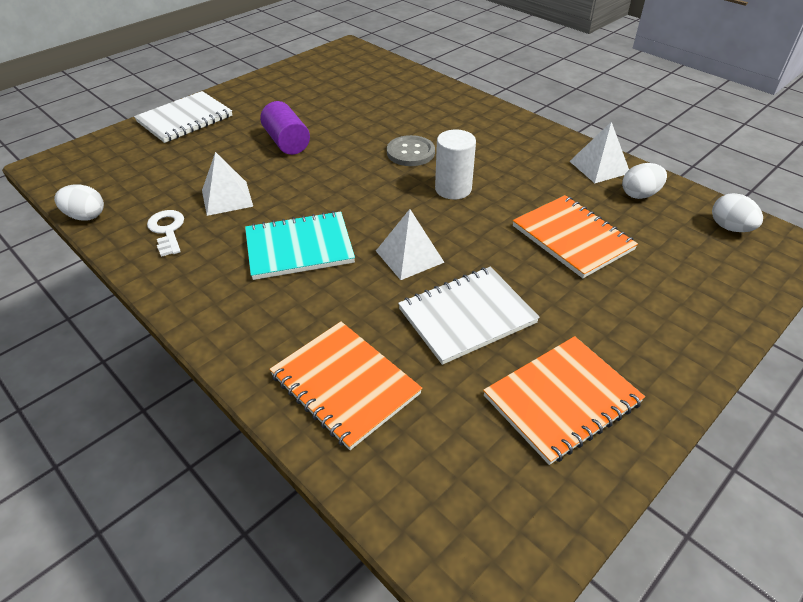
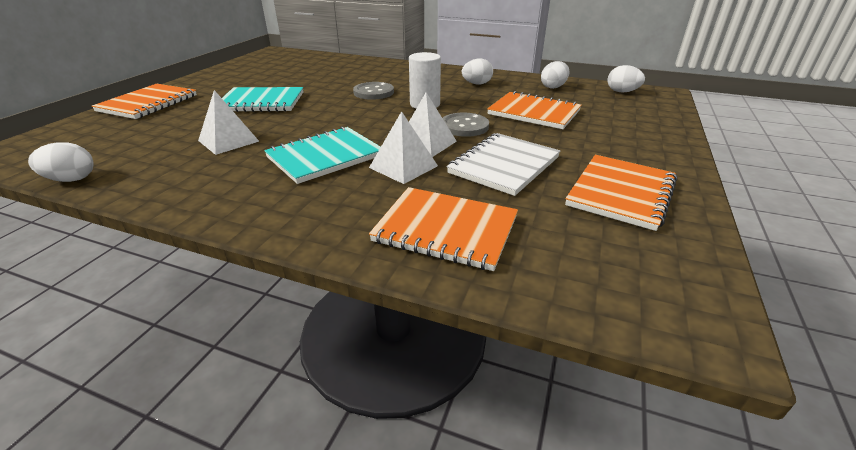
camera: 25 degrees left, 10 degrees down
white notebook [134,91,232,143] -> orange notebook [92,84,197,119]
white key [147,210,184,257] -> none
purple cylinder [260,101,310,155] -> turquoise notebook [222,87,303,112]
white pyramid [569,122,629,183] -> white pyramid moved to [369,111,438,184]
none -> grey button [443,113,489,137]
none -> white egg [462,58,493,85]

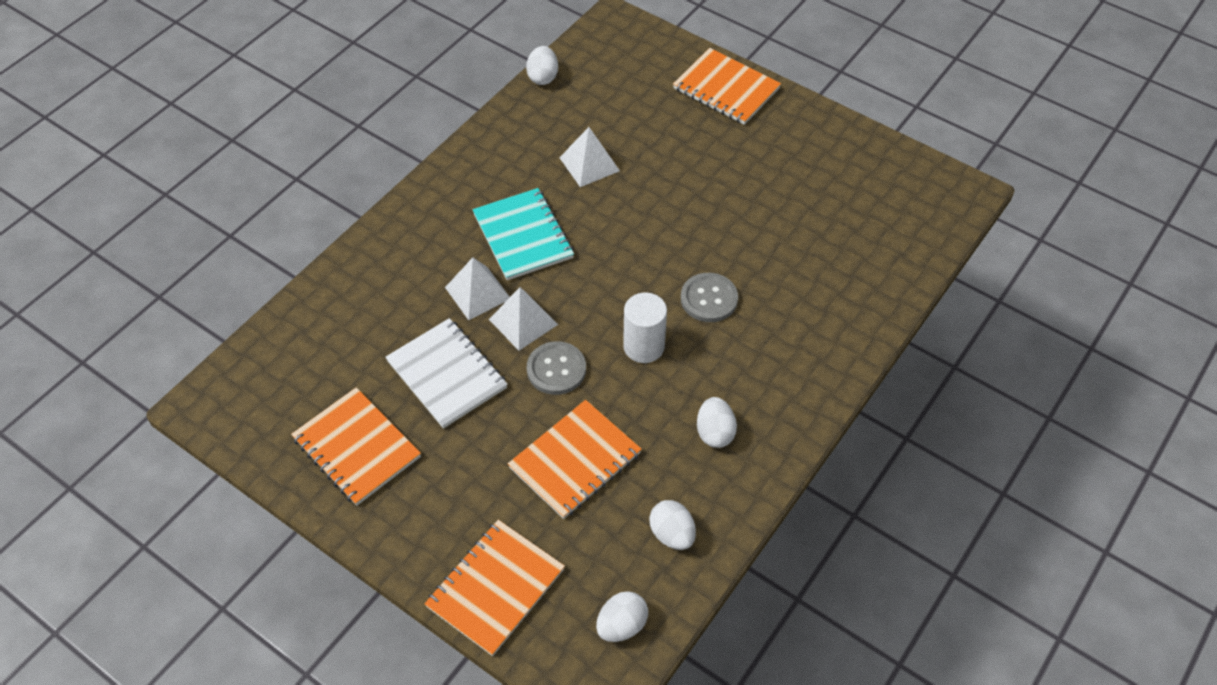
camera: 105 degrees right, 20 degrees up
turquoise notebook [222,87,303,112] -> none
orange notebook [369,187,518,271] -> orange notebook moved to [424,520,565,656]

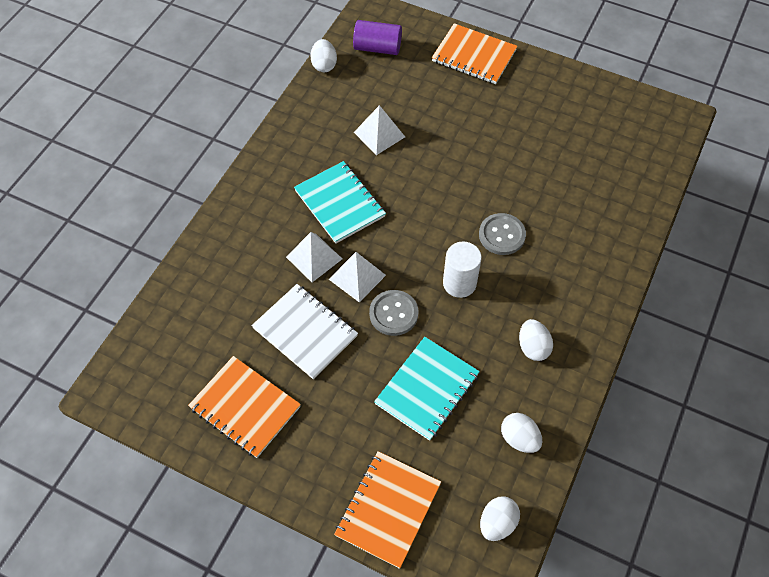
camera: 10 degrees left, 5 degrees up
orange notebook [508,400,642,519] -> turquoise notebook [374,337,480,441]
none -> purple cylinder [353,20,402,55]

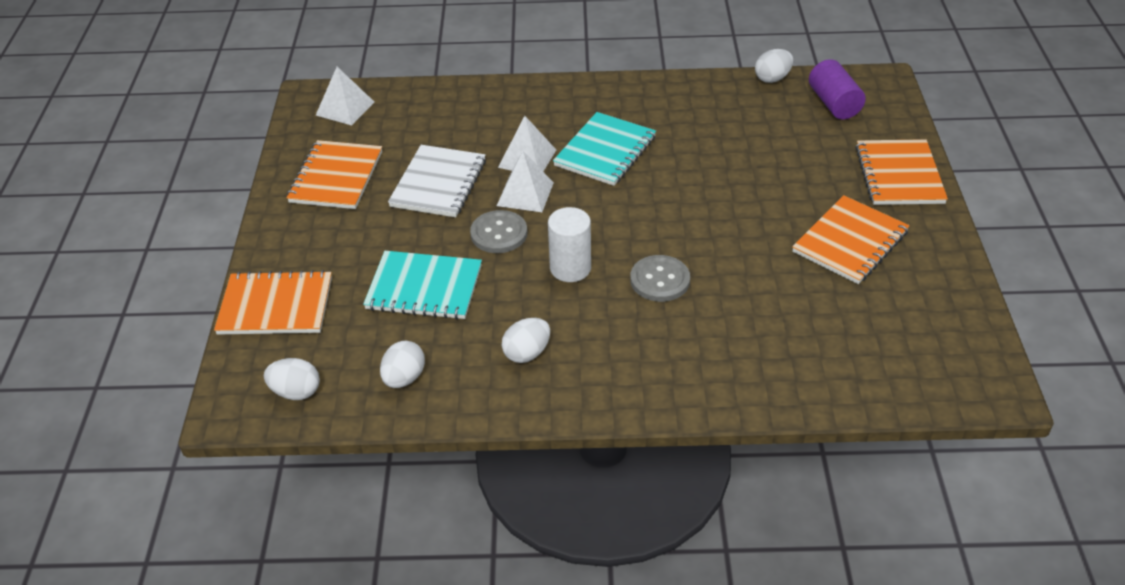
camera: 65 degrees right, 15 degrees down
white pyramid [354,105,405,155] -> white pyramid moved to [316,67,374,125]
none -> orange notebook [792,195,910,284]

